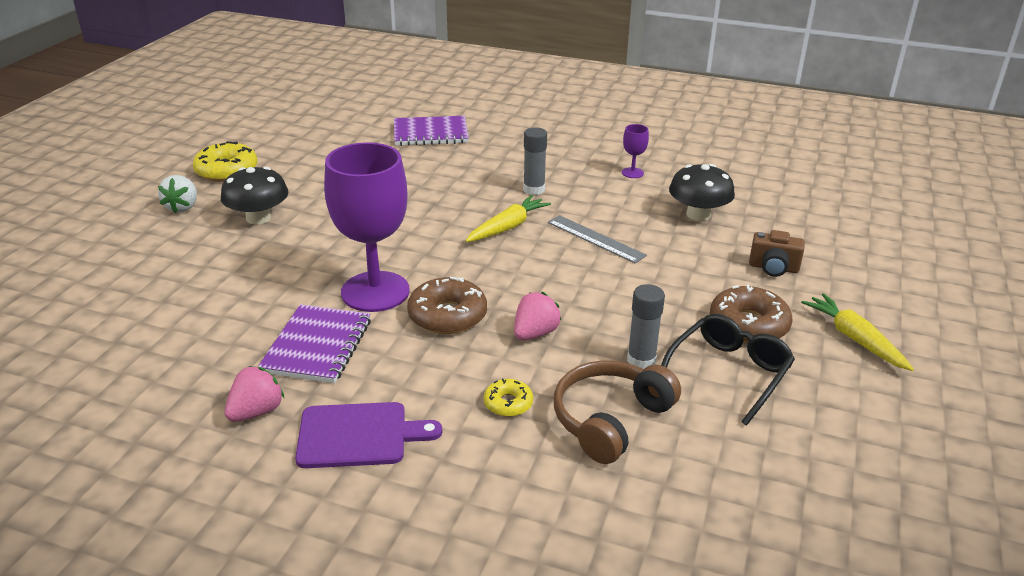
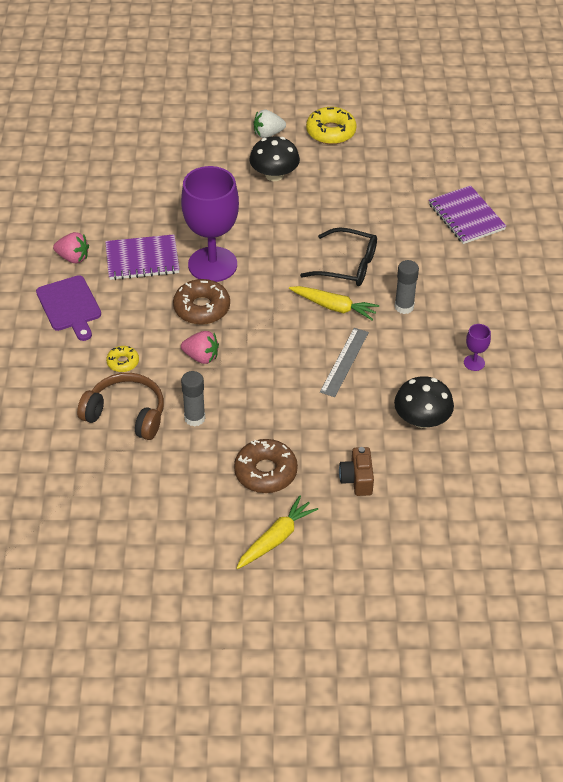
camera: 70 degrees right, 15 degrees up
black glasses [661,314,795,425] -> black glasses moved to [300,227,377,286]

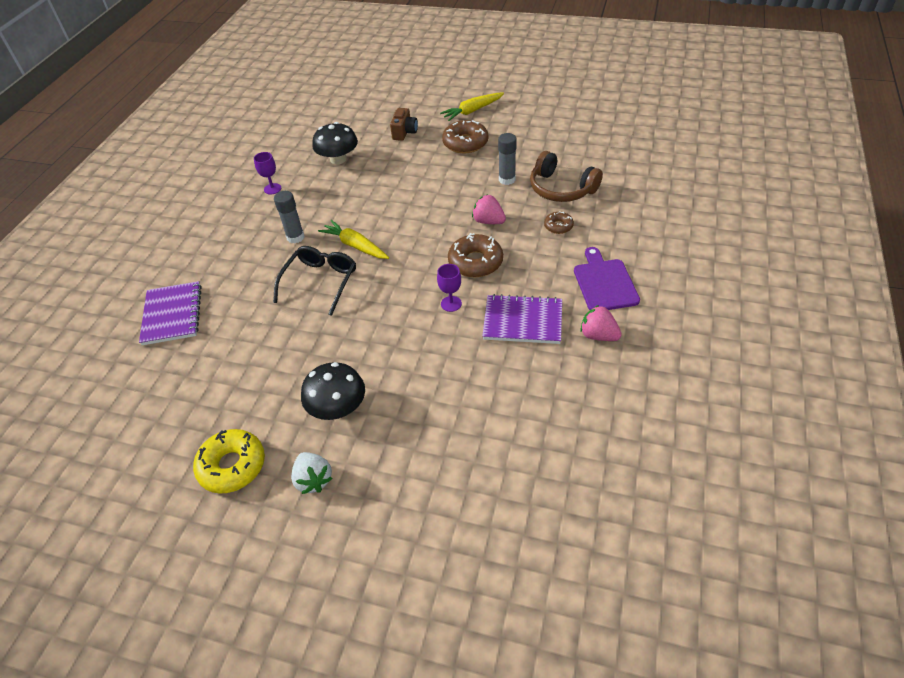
camera: 160 degrees left, 0 degrees up
yellow donut [106,346,139,372] -> brown donut [544,212,574,234]
purple goblet [181,166,239,282] -> purple goblet [437,264,462,312], size x0.40
white strawberry [254,109,286,138] -> white strawberry turned 60 degrees clockwise [291,452,332,494]
black glasses [300,227,377,286] -> black glasses turned 75 degrees clockwise [273,246,356,316]
grey ruler [320,328,369,397] -> none

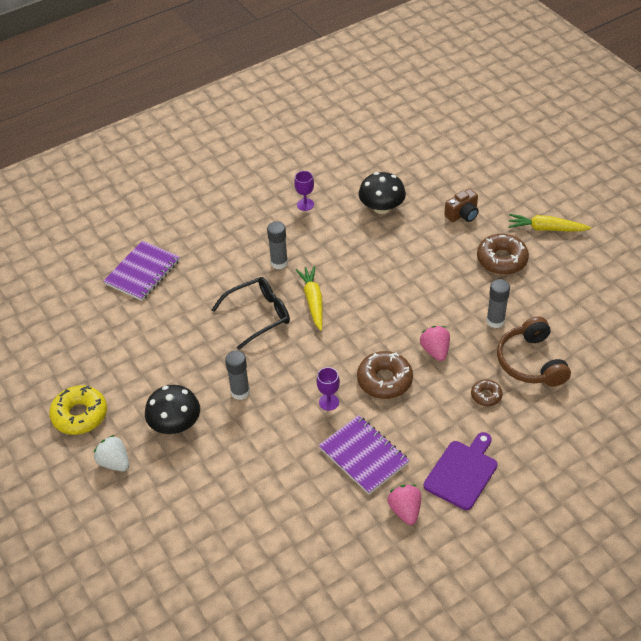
camera: 40 degrees right, 0 degrees up
white strawberry [291,452,332,494] -> white strawberry turned 120 degrees clockwise [94,435,129,472]
none -> grey glue stick [225,351,250,400]

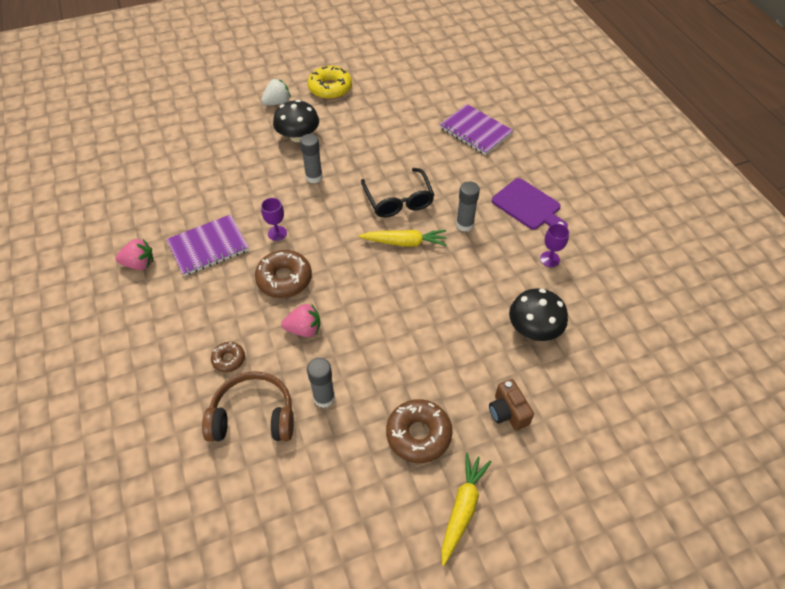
camera: 100 degrees right, 5 degrees up
purple cutting board [424,432,498,510] -> purple cutting board moved to [492,178,568,230]

